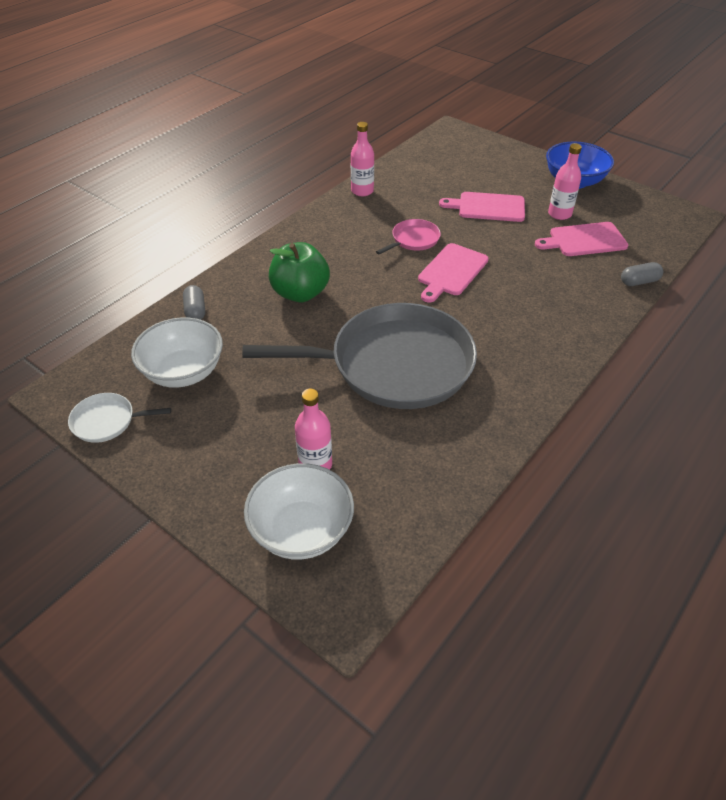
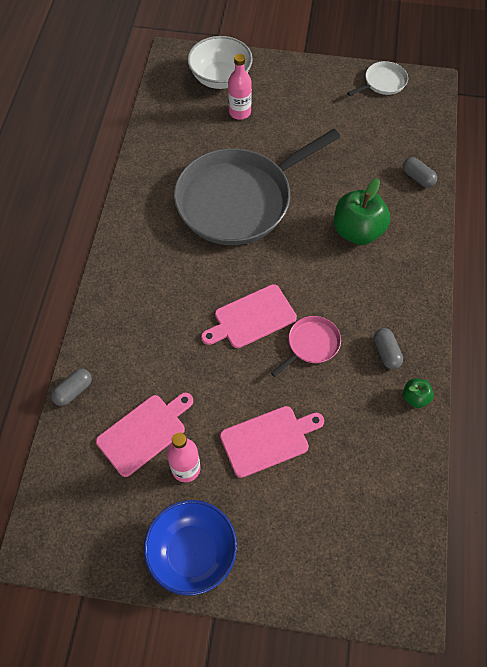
camera: 150 degrees right, 15 degrees up
white bowl [131,317,223,388] -> none
pink bottle [351,122,374,196] -> green apple [403,379,434,408]
pink pan [376,219,441,255] -> pink pan turned 150 degrees counterclockwise [271,316,341,377]
pink cutting board [418,243,489,303] -> pink cutting board turned 120 degrees counterclockwise [201,284,297,348]
none -> grey capsule [374,328,403,369]

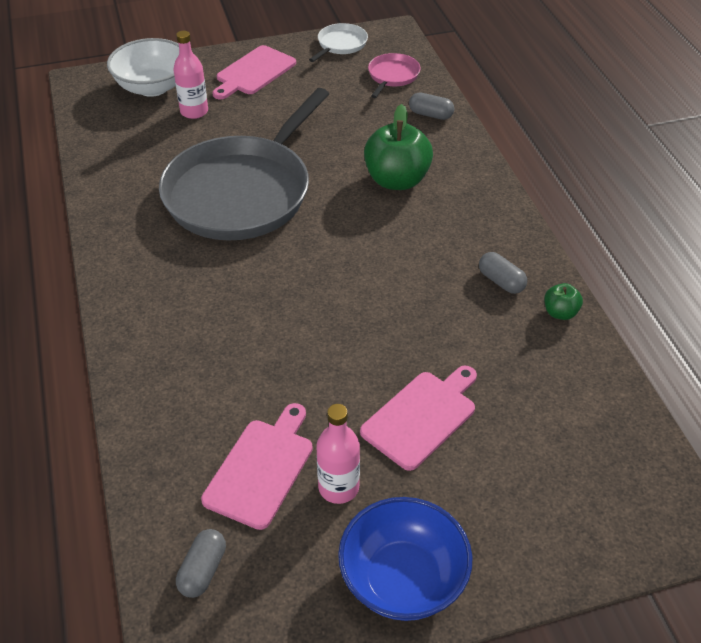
camera: 25 degrees left, 15 degrees down
grey capsule [51,368,92,406] -> grey capsule moved to [176,529,226,598]
pink cutting board [201,284,297,348] -> pink cutting board moved to [212,45,296,99]
pink pan [271,316,341,377] -> pink pan moved to [368,53,421,98]

